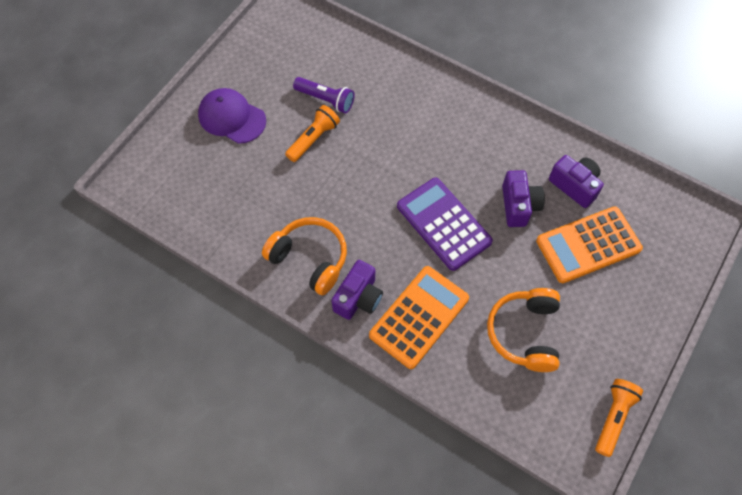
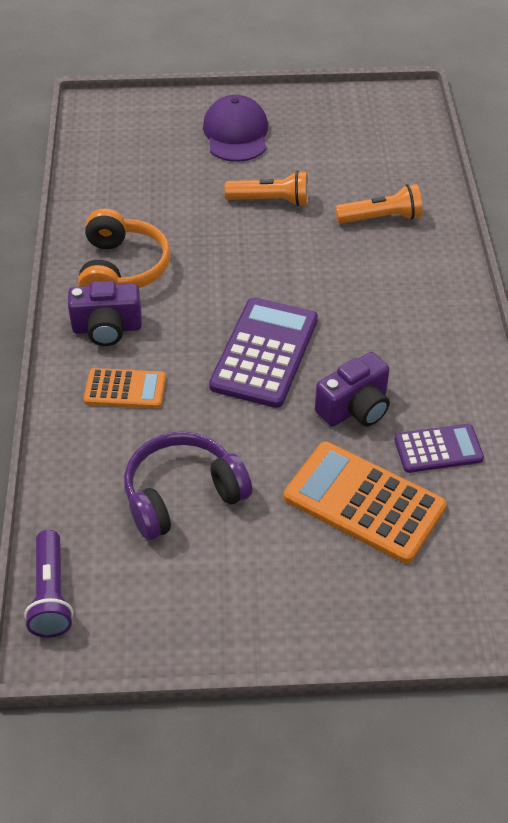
camera: 55 degrees right, 15 degrees down
purple flashlight [293,77,355,113] -> purple flashlight moved to [24,530,73,638]
orange calculator [369,266,469,369] -> orange calculator [83,368,166,408], size x0.58
orange headphones [487,288,560,372] -> purple headphones [124,432,252,540]
purple camera [549,155,604,208] -> purple calculator [394,424,484,473]
orange flashlight [595,379,643,457] -> orange flashlight moved to [335,184,422,224]

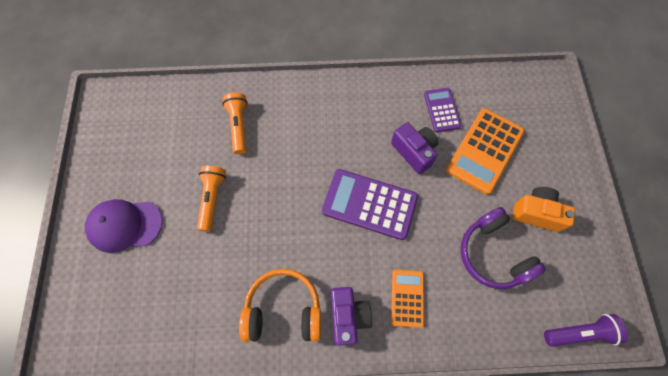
camera: 90 degrees left, 20 degrees up
none -> orange camera [512,187,575,232]

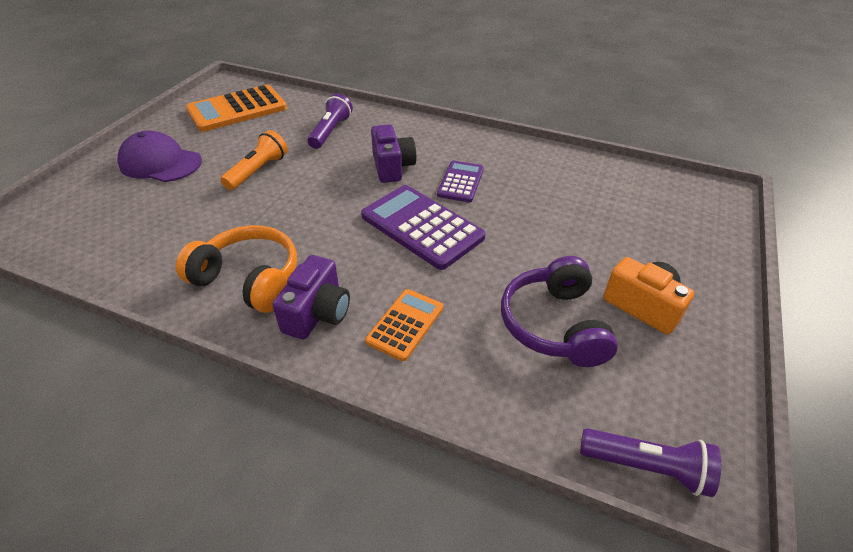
camera: 25 degrees right, 25 degrees down
orange flashlight [222,92,248,154] -> purple flashlight [307,94,353,149]
purple camera [391,122,438,174] -> purple camera moved to [371,124,416,183]
purple calculator [424,88,461,132] -> purple calculator moved to [437,161,484,203]
orange calculator [446,108,525,195] -> orange calculator moved to [186,85,287,132]

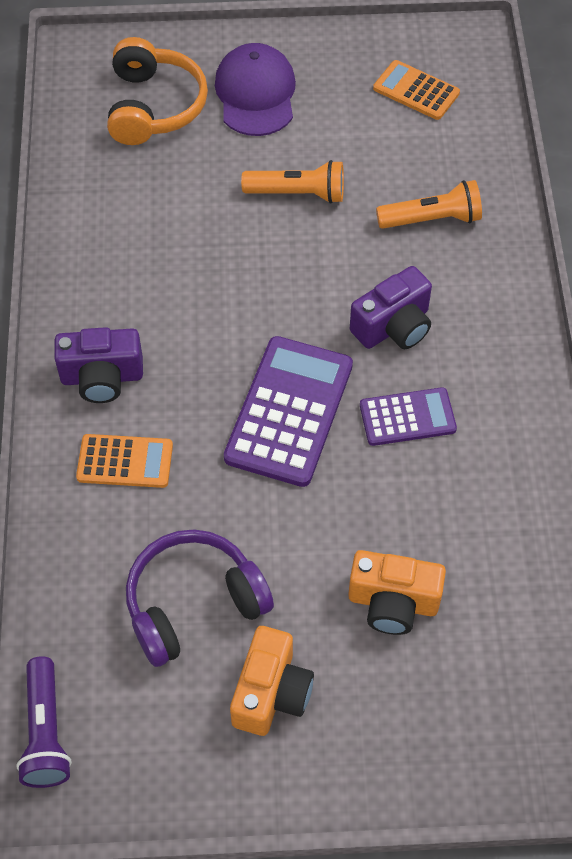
camera: 65 degrees right, 15 degrees up
orange headphones [176,225,297,313] -> orange headphones moved to [107,37,208,145]
orange calculator [186,85,287,132] -> orange calculator [373,60,460,120], size x0.58
purple flashlight [307,94,353,149] -> orange flashlight [376,180,482,229]
none -> orange camera [348,550,446,635]

